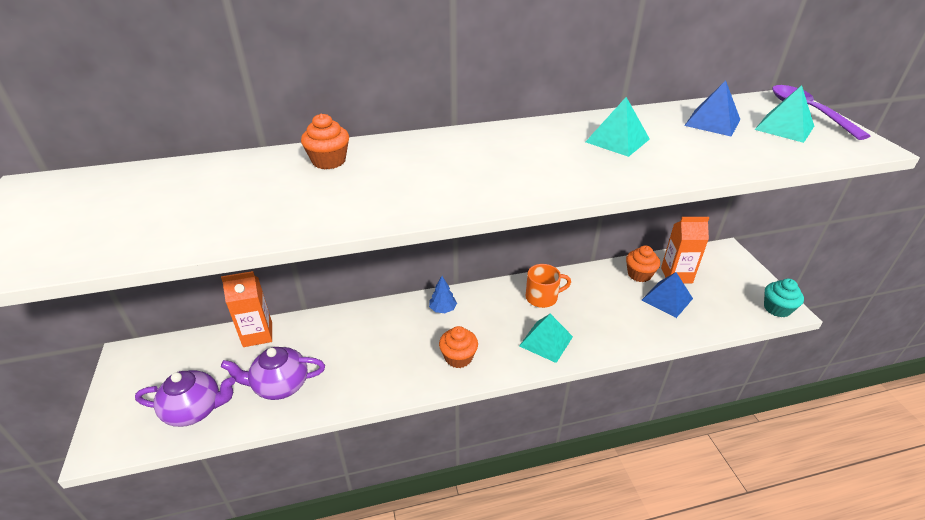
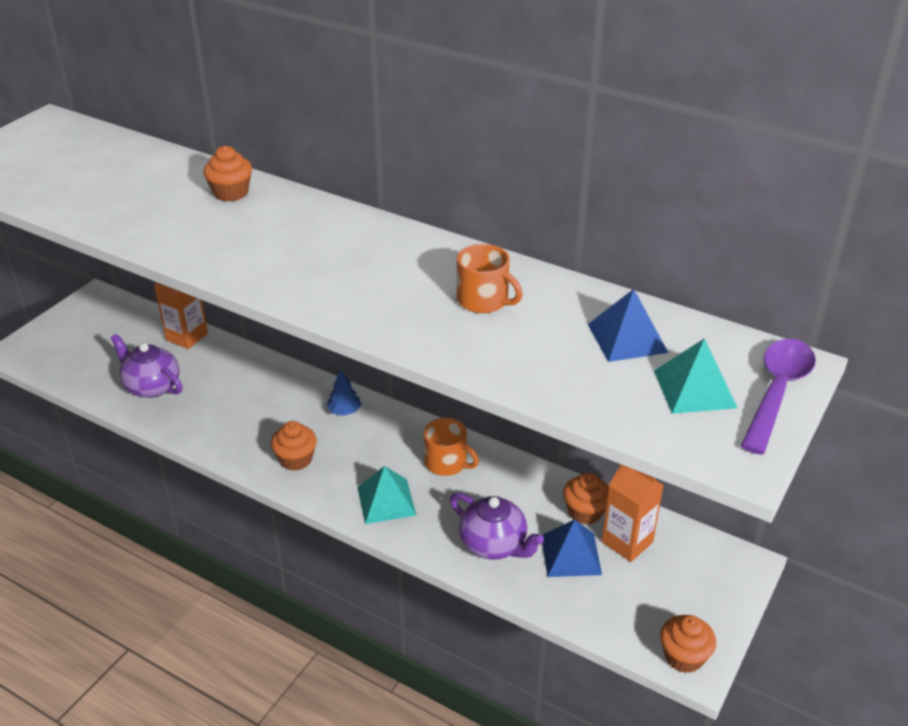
camera: 45 degrees right, 0 degrees up
purple teapot [135,370,235,427] -> purple teapot moved to [450,493,544,560]
turquoise pyramid [586,97,650,157] -> orange mug [457,244,523,313]
turquoise cupcake [764,279,804,317] -> orange cupcake [660,615,716,673]

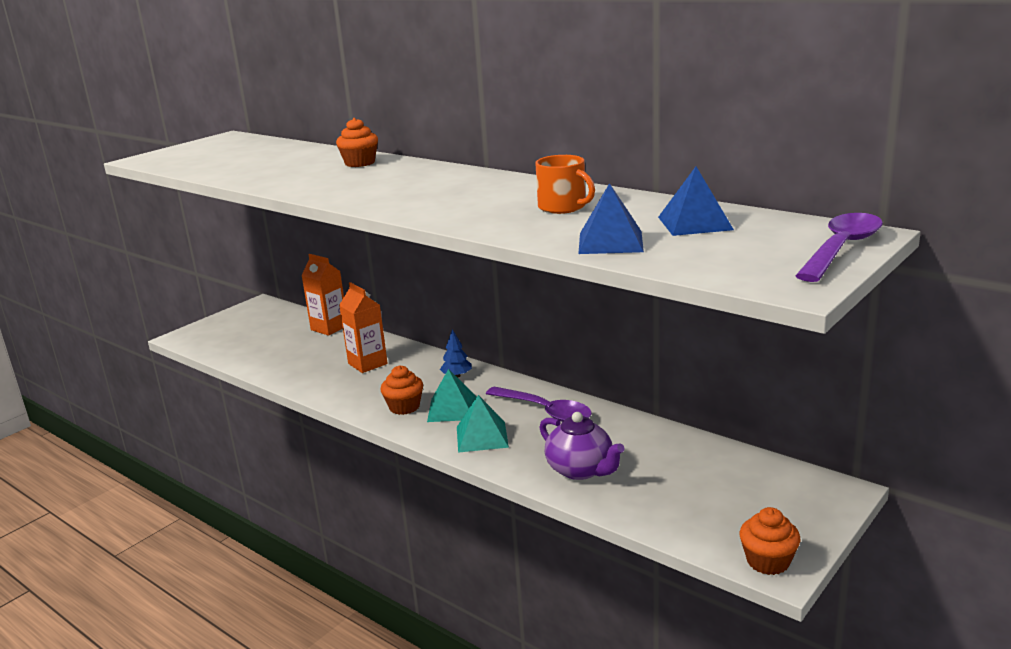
camera: 10 degrees right, 15 degrees down
purple teapot [110,334,182,398] -> none
orange mug [424,418,479,476] -> purple spoon [486,387,592,422]
blue pyramid [542,519,602,577] -> blue pyramid moved to [578,183,644,254]
orange cupcake [563,473,609,525] -> none
orange carton [602,465,664,562] -> orange carton moved to [339,282,388,373]
turquoise pyramid [654,338,737,414] -> turquoise pyramid moved to [427,369,477,422]

